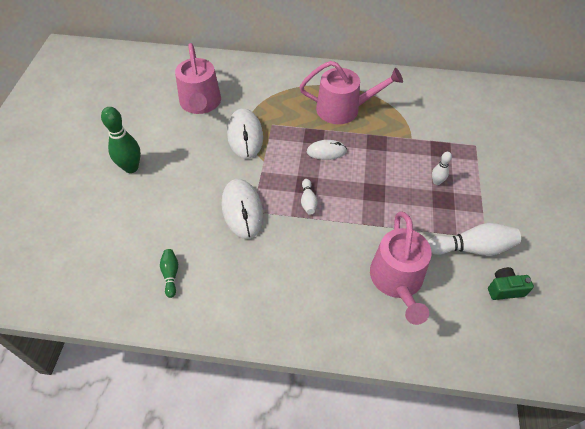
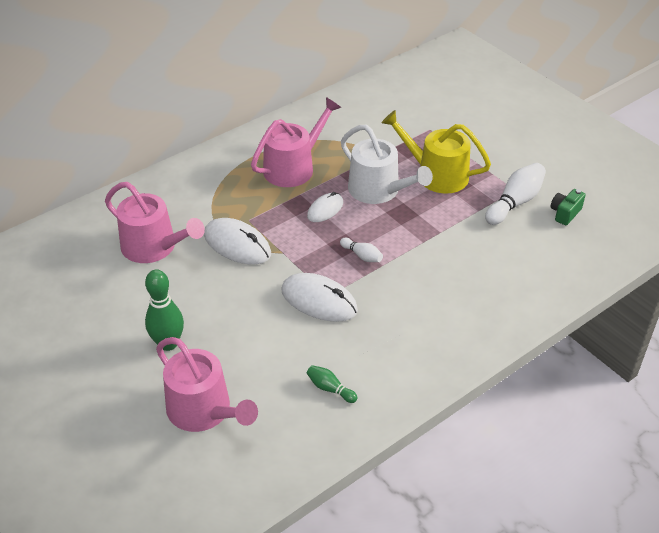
camera: 45 degrees left, 10 degrees down
pink watering can [370,211,432,325] -> pink watering can moved to [156,337,258,432]
white bowling pin [432,152,452,185] -> yellow watering can [382,110,491,194]
none -> white watering can [341,125,433,204]

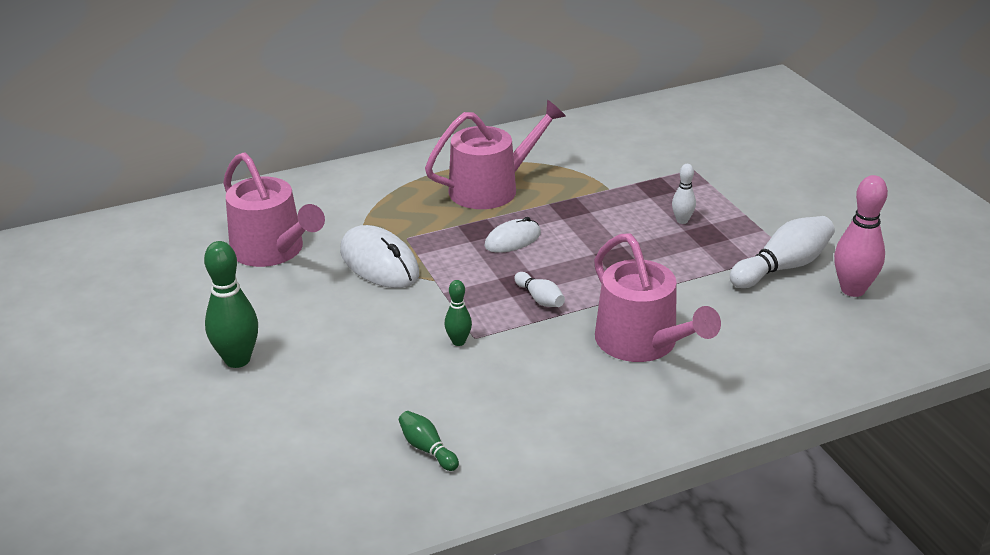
camera: 15 degrees right, 10 degrees down
pink watering can [156,337,258,432] -> pink watering can moved to [594,233,721,362]
white mouse [281,273,358,322] -> green bowling pin [445,280,472,346]
white watering can [341,125,433,204] -> none
yellow watering can [382,110,491,194] -> white bowling pin [672,164,696,224]
green camera [551,189,585,225] -> pink bowling pin [834,175,888,297]

